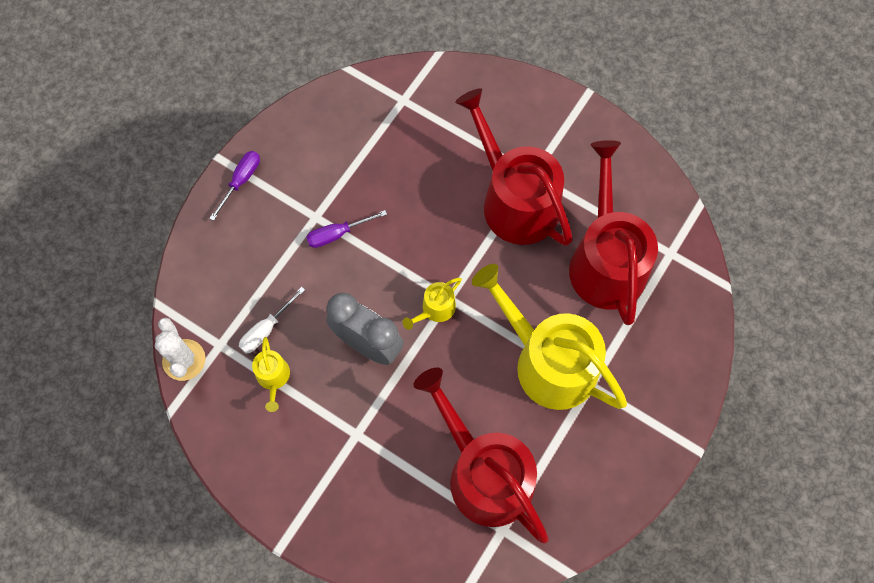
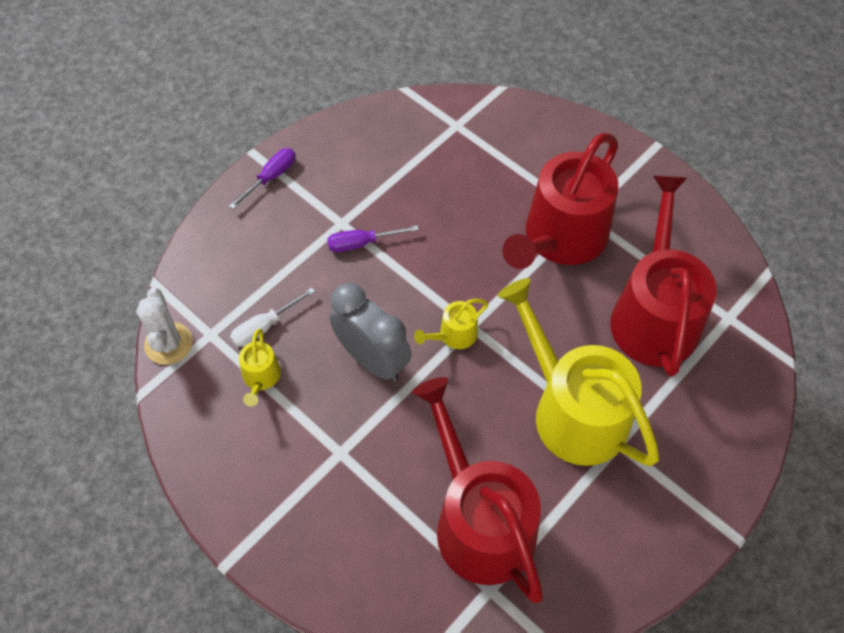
camera: 10 degrees right, 10 degrees down
red watering can [455,88,573,246] -> red watering can turned 120 degrees counterclockwise [502,133,618,269]

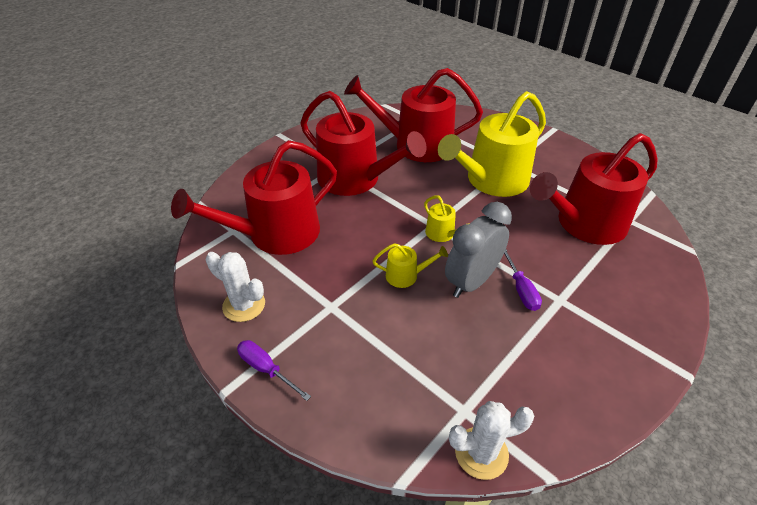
camera: 90 degrees left, 15 degrees down
white screwdriver [230,288,315,347] -> none
yellow watering can [239,329,281,407] -> yellow watering can moved to [372,243,448,288]
purple screwdriver [327,225,419,252] -> purple screwdriver moved to [504,249,542,311]
none -> red watering can [171,140,337,255]
none -> white cactus [206,252,265,322]

